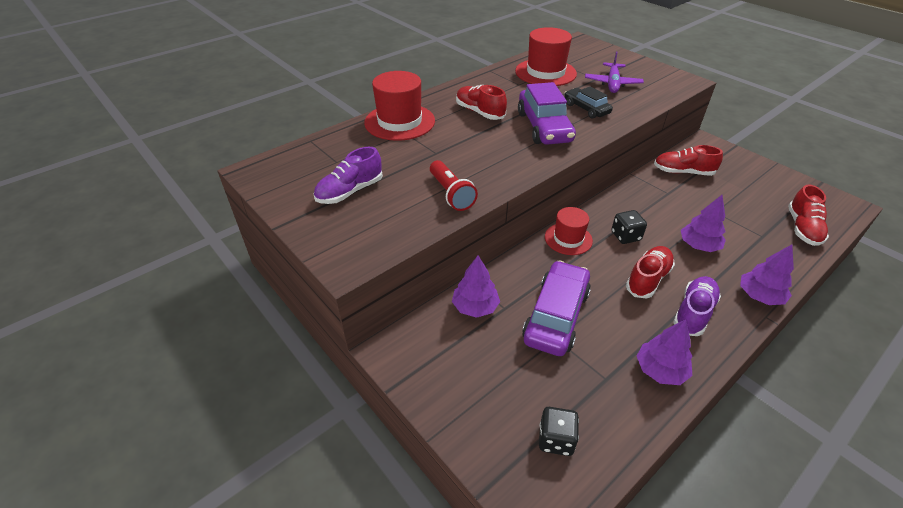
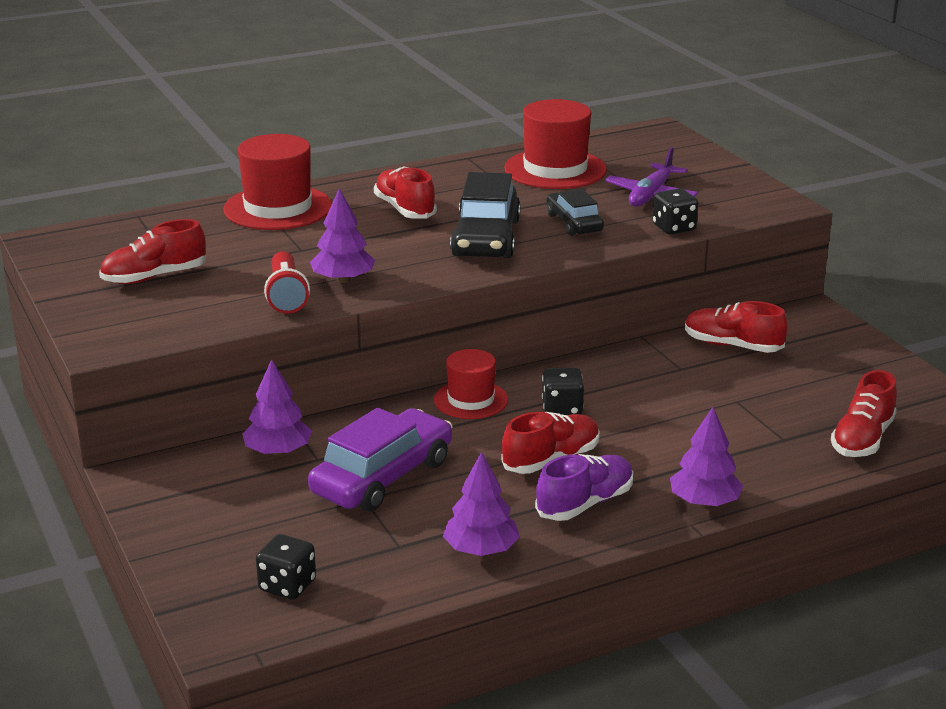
camera: 15 degrees right, 15 degrees down
purple shoe [314,147,383,204] -> red shoe [99,219,206,284]
purple car [518,82,576,145] -> black car [450,172,521,258]
purple tree [681,195,726,252] -> purple tree moved to [310,188,375,283]
none -> black dice [652,188,698,234]

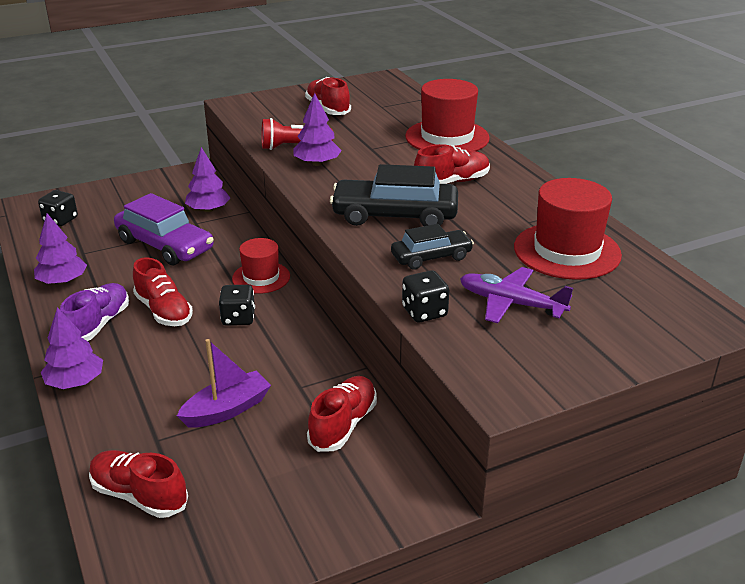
camera: 90 degrees right, 5 degrees up
purple shoe [535,454,633,521] -> purple shoe turned 120 degrees counterclockwise [60,283,129,341]
none -> purple boat [177,339,271,428]

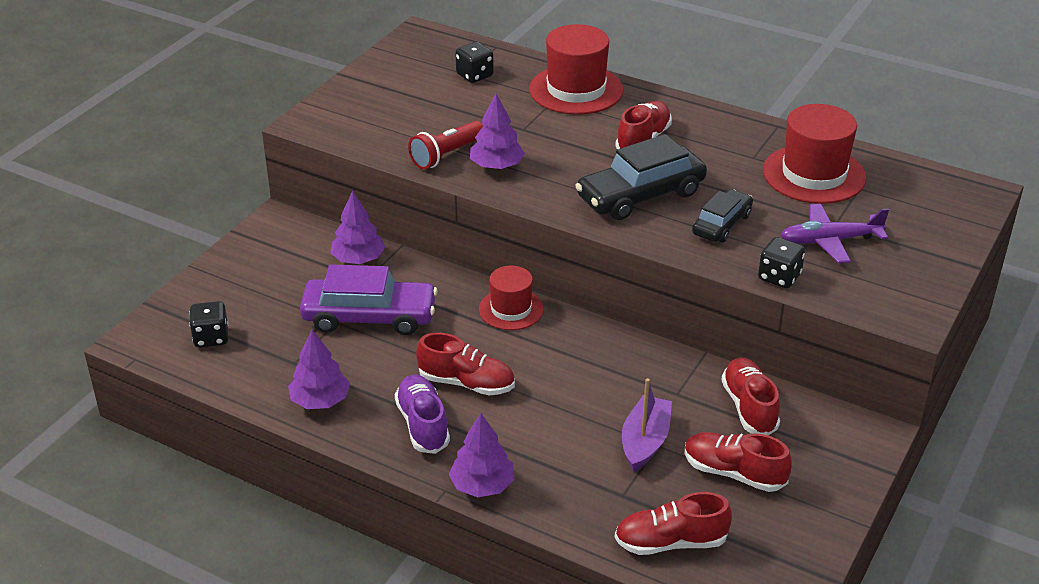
camera: 35 degrees left, 5 degrees up
black dice [219,285,255,326] -> black dice moved to [455,42,494,83]
red shoe [305,77,351,115] -> red shoe moved to [684,432,792,492]

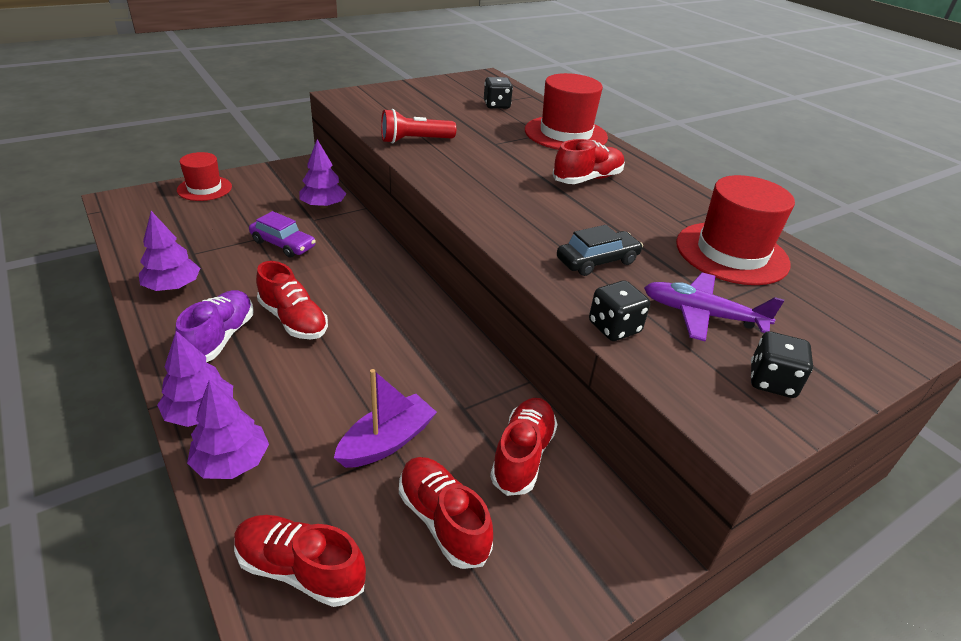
camera: 25 degrees right, 0 degrees up
black dice [189,301,228,347] -> black dice moved to [751,331,813,398]
purple car [300,264,438,335] -> purple car [249,211,316,258], size x0.59
purple tree [470,94,525,170] -> purple tree moved to [187,379,269,479]
red hat [479,266,544,330] -> red hat moved to [177,152,232,201]
black car [575,134,707,220] -> none

